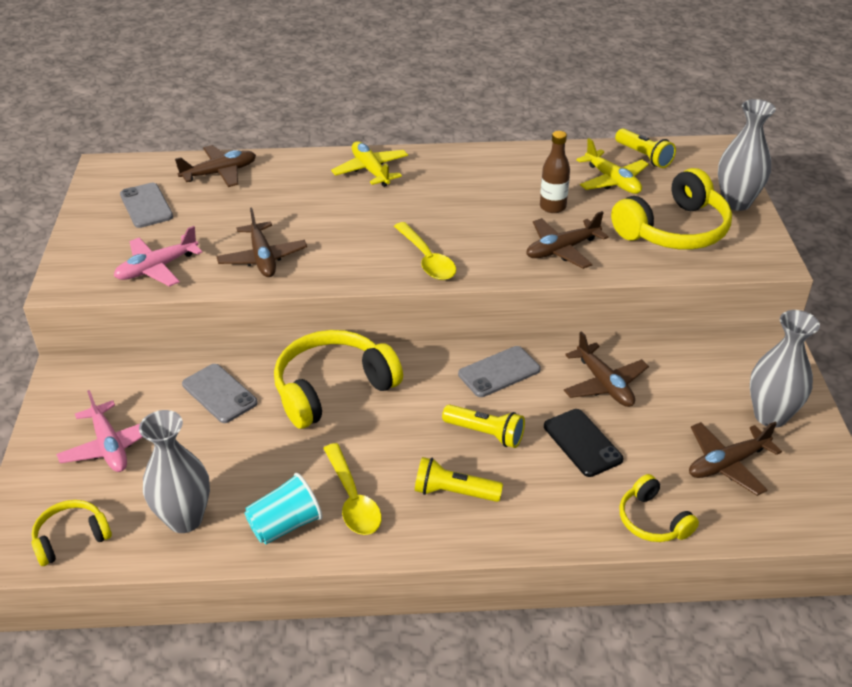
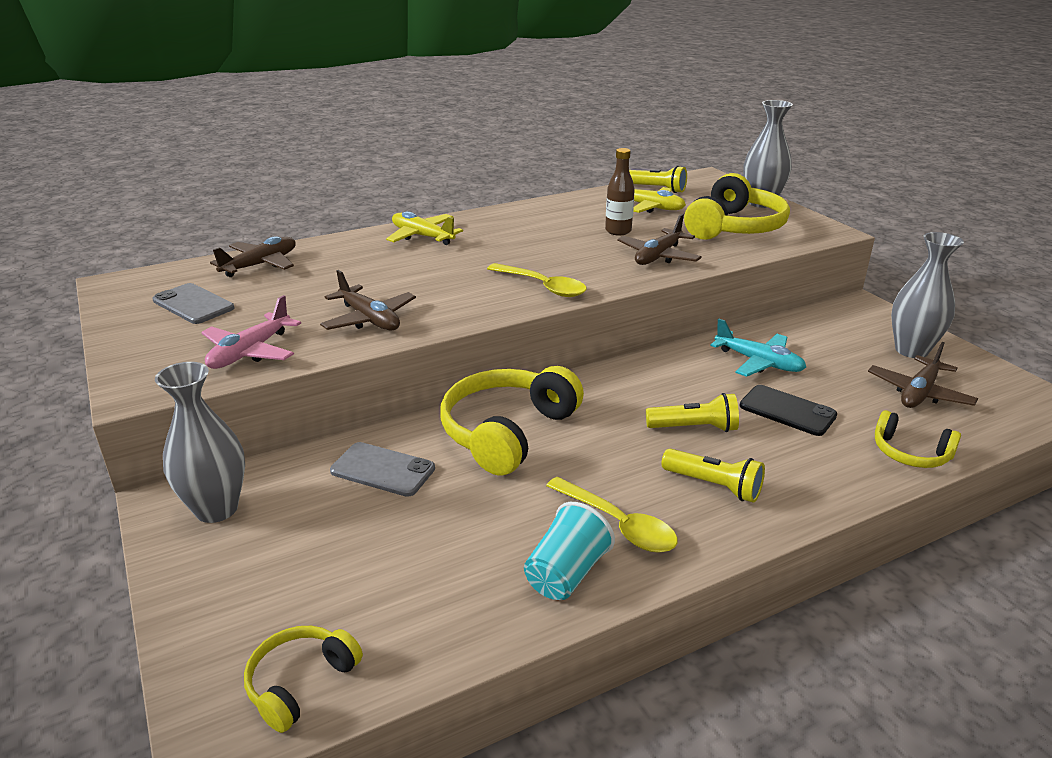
camera: 25 degrees left, 10 degrees down
pink plane [56,390,142,472] -> none
grey vase [139,410,210,533] -> grey vase moved to [155,362,245,523]
yellow flashlight [415,457,503,502] -> yellow flashlight turned 135 degrees counterclockwise [662,449,765,503]
grey phone [458,346,540,397] -> none
brown plane [564,331,649,407] -> turquoise plane [710,319,806,377]

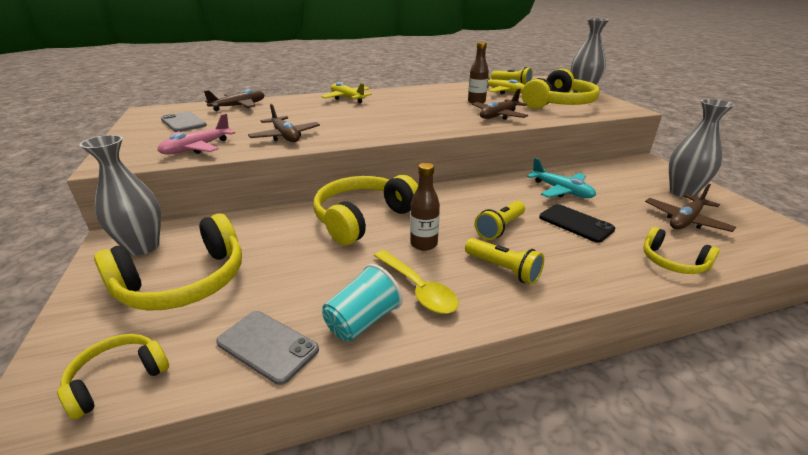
camera: 10 degrees right, 0 degrees up
grey phone [330,442,435,497] -> grey phone moved to [216,311,319,385]
yellow spoon [487,263,587,297] -> none
yellow flashlight [646,393,739,432] -> yellow flashlight turned 120 degrees clockwise [475,201,525,240]
none -> yellow headphones [94,214,242,311]
none -> brown bottle [410,163,440,251]

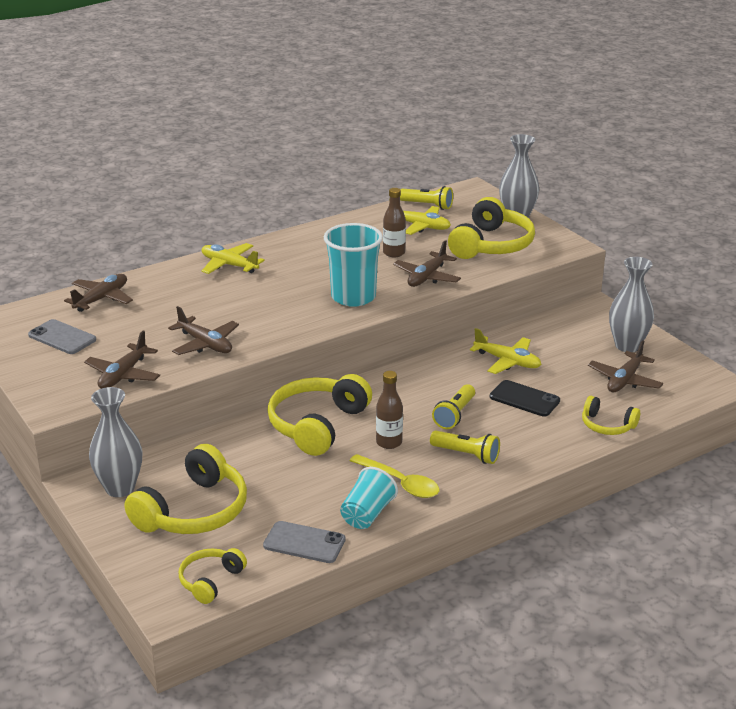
camera: 15 degrees left, 0 degrees up
pink plane [157,114,235,154] -> brown plane [84,331,160,389]
turquoise plane [527,158,596,198] -> yellow plane [470,328,542,374]
none -> turquoise cup [324,223,383,307]

